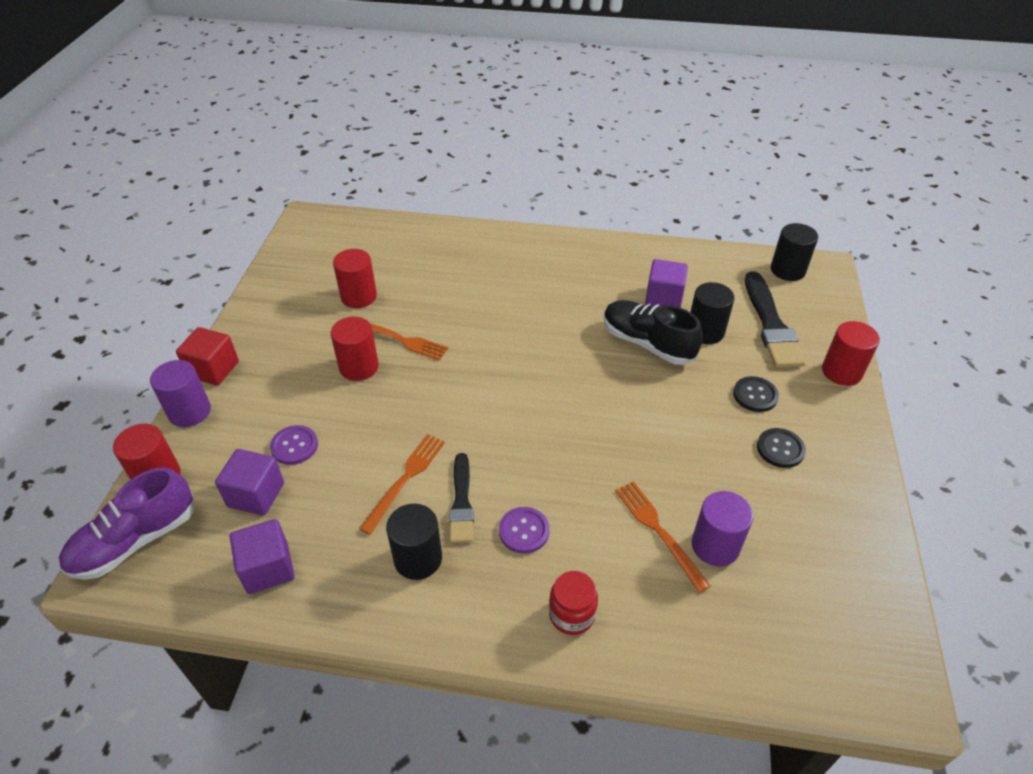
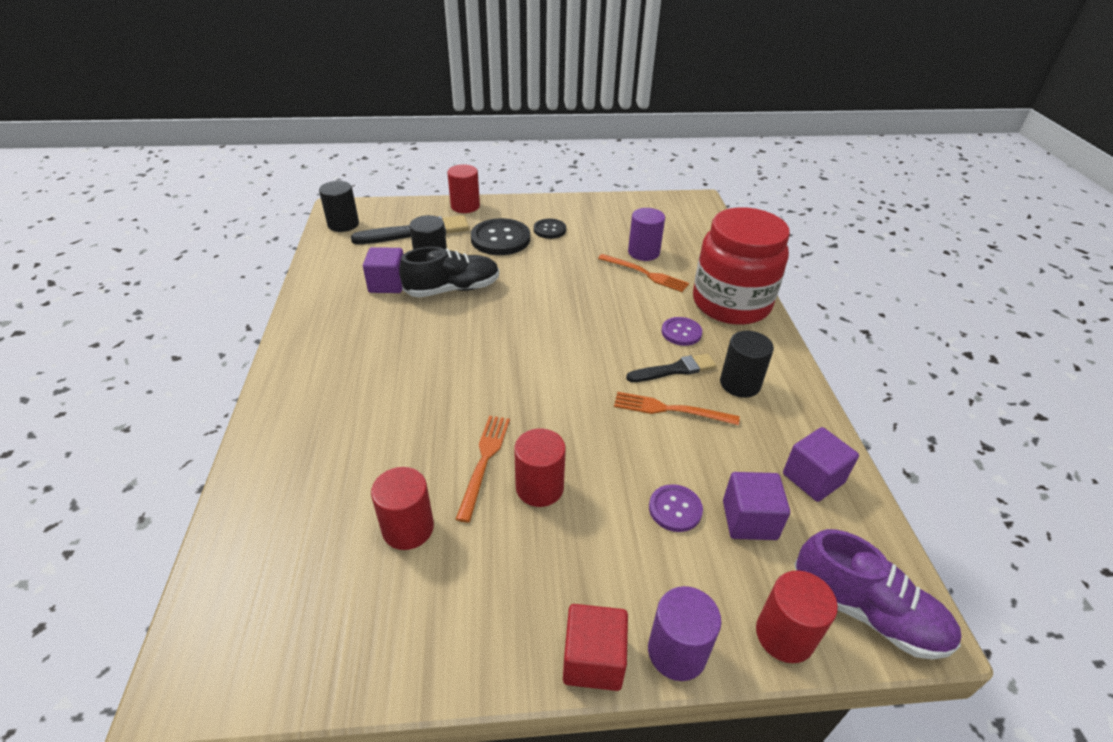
camera: 105 degrees left, 5 degrees down
red jar [549,571,598,635] -> red jar [693,207,790,325], size x2.47
black shoe [604,300,703,365] -> black shoe turned 135 degrees counterclockwise [399,247,499,297]
orange fork [615,481,711,593] -> orange fork turned 105 degrees counterclockwise [598,254,689,292]
black button [733,376,779,412] -> black button [471,218,530,255], size x1.77

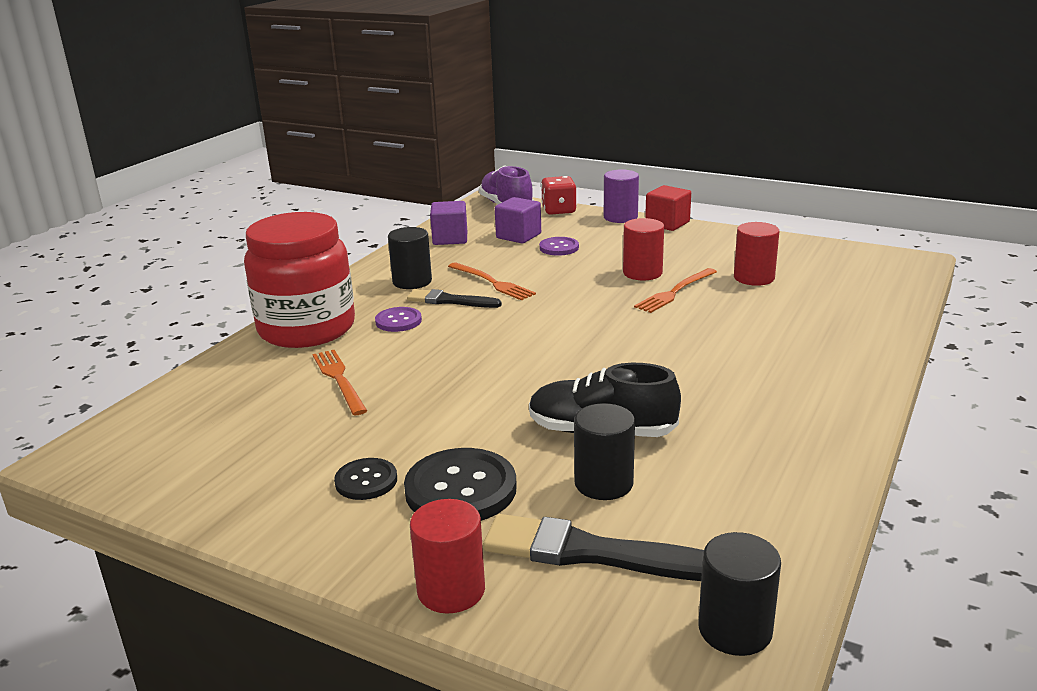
camera: 145 degrees left, 15 degrees down
purple cube [363,247,403,293] -> none
purple cylinder [628,208,665,261] -> none
red cylinder [756,570,838,663] -> red dice [541,176,577,215]

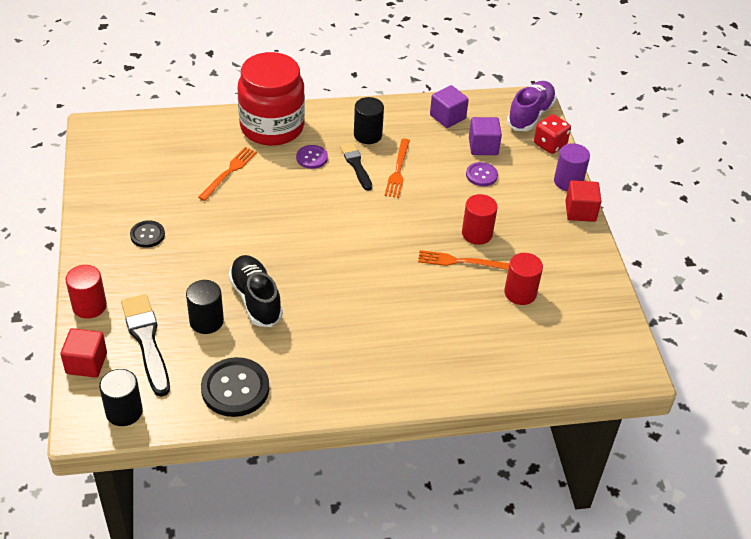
camera: 50 degrees right, 20 degrees up
black button [404,448,517,521] -> black button moved to [201,357,269,417]
none -> red cube [60,328,107,378]

